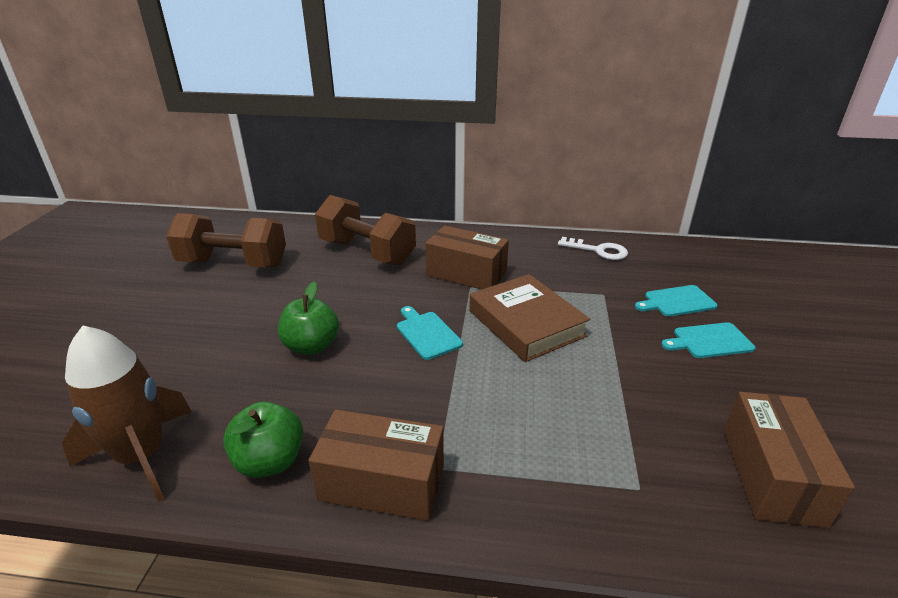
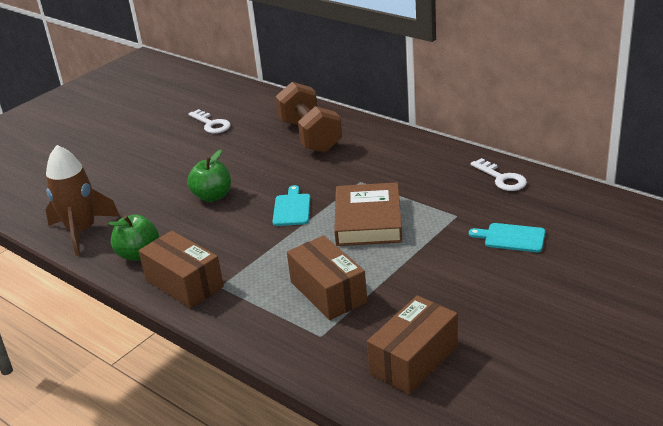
camera: 35 degrees right, 0 degrees up
brown dumbbell [166,213,286,267] -> white key [189,109,231,133]
brown box [425,225,509,290] -> brown box moved to [287,235,367,320]
turquoise cutting board [661,322,755,358] -> none

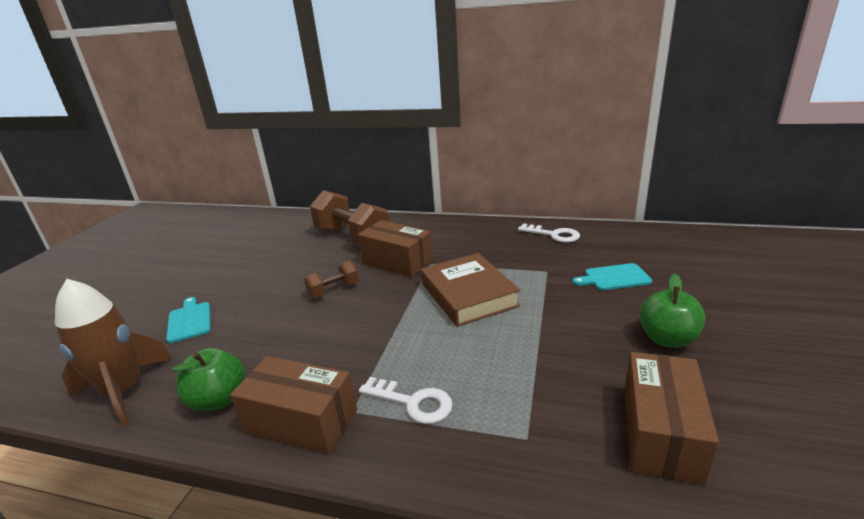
camera: 25 degrees left, 5 degrees down
green apple [187,150,231,202] -> green apple moved to [639,274,705,348]
white key [189,109,231,133] -> white key moved to [359,377,453,424]
turquoise cutting board [273,185,310,226] -> turquoise cutting board moved to [166,297,211,343]
brown box [287,235,367,320] -> brown box moved to [358,220,433,278]
none -> brown dumbbell [304,261,359,298]

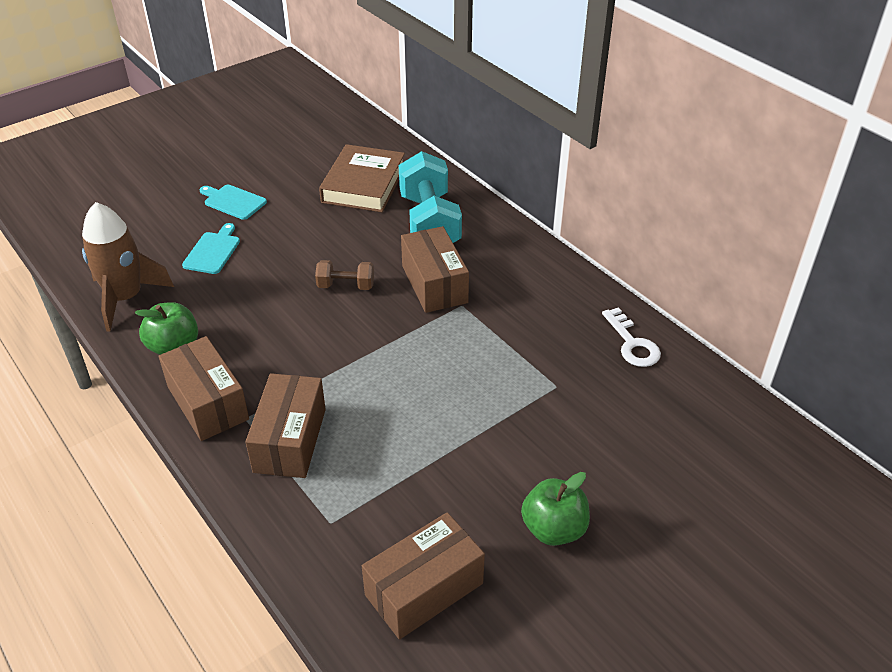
camera: 35 degrees right, 15 degrees up
brown dumbbell [310,190,389,244] -> turquoise dumbbell [399,151,462,243]
white key [359,377,453,424] -> brown box [245,373,326,478]
brown book [421,253,520,327] -> brown book moved to [319,144,405,212]
turquoise cutting board [573,263,652,290] -> turquoise cutting board moved to [200,185,267,220]

